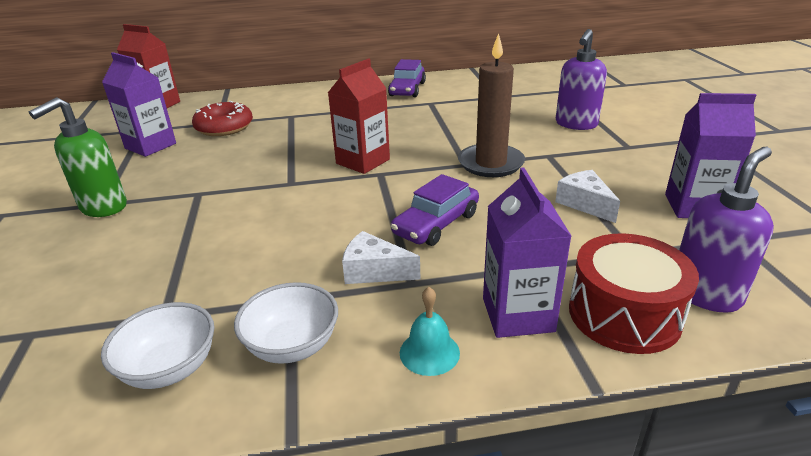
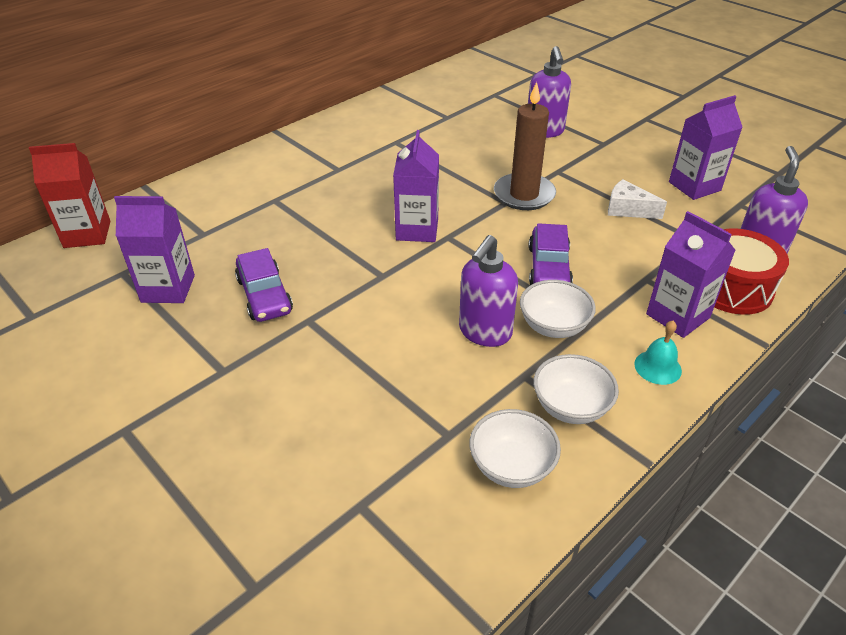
camera: 35 degrees left, 10 degrees up
green soap dispenser [29,97,127,217] -> none
red donut [192,101,253,136] -> none
red carton [328,58,390,174] -> purple carton [393,130,439,242]
white cheese [342,231,421,284] -> white bowl [520,280,596,338]
purple car [388,59,426,97] -> purple car moved to [235,248,293,322]
none -> purple soap dispenser [459,235,518,347]

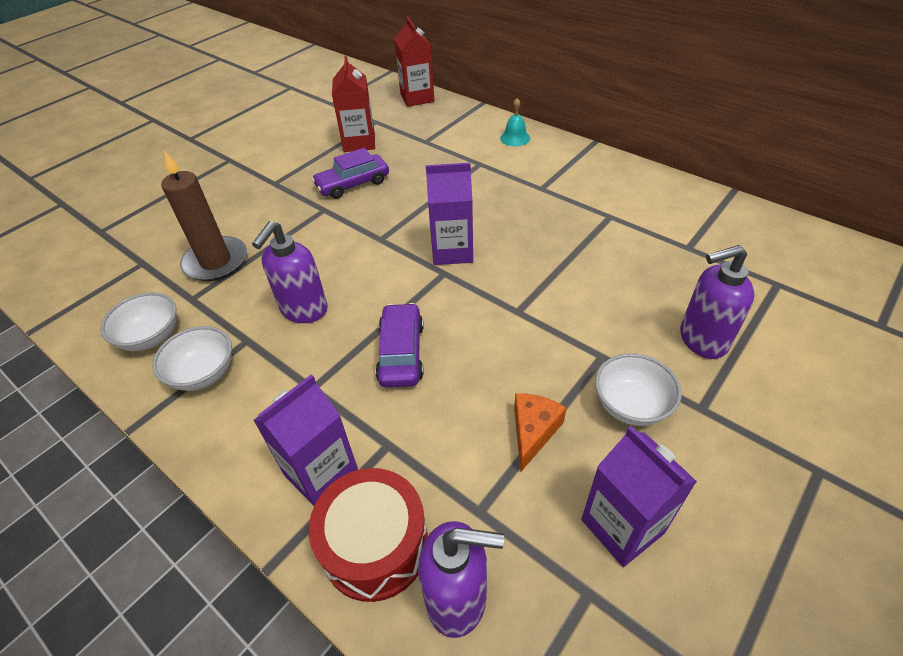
camera: 85 degrees right, 5 degrees up
purple carton [114,196,195,303] -> red carton [332,56,375,152]
purple soap dispenser [459,235,518,347] -> purple soap dispenser turned 90 degrees counterclockwise [252,221,328,323]
brown candle [494,82,556,210] -> brown candle moved to [161,150,247,281]
white bowl [520,280,596,338] -> white bowl moved to [595,353,682,426]
purple car [529,223,573,285] -> purple car turned 90 degrees clockwise [375,303,424,387]
white cheese [608,179,667,219] -> orange cheese [514,393,567,472]
turquoise bell [635,321,682,385] -> turquoise bell moved to [500,98,530,146]

